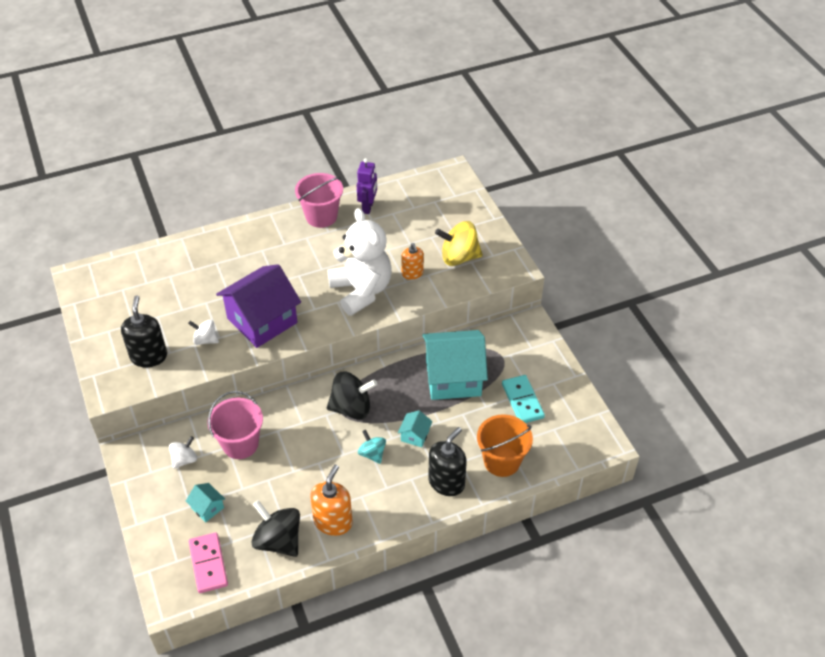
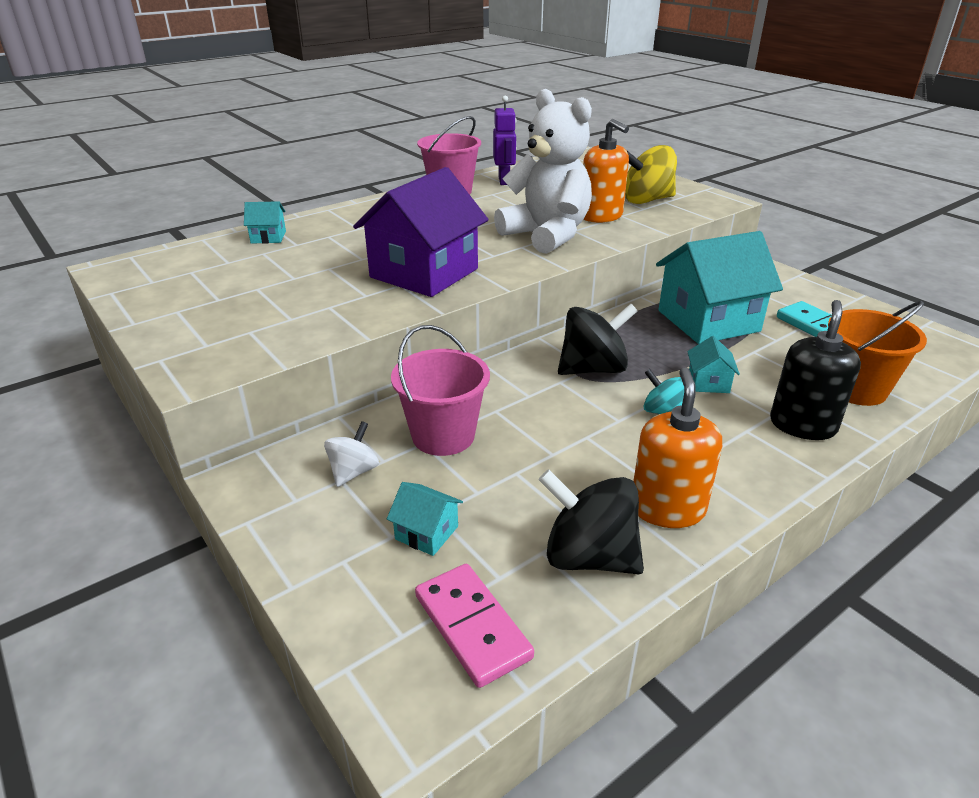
camera: 15 degrees left, 15 degrees down
black soap dispenser [121,295,167,367] -> none
white spinning top [188,319,219,345] -> none
orange soap dispenser [401,243,424,280] -> orange soap dispenser [583,119,629,223], size x1.56
none -> turquoise house [244,201,286,244]

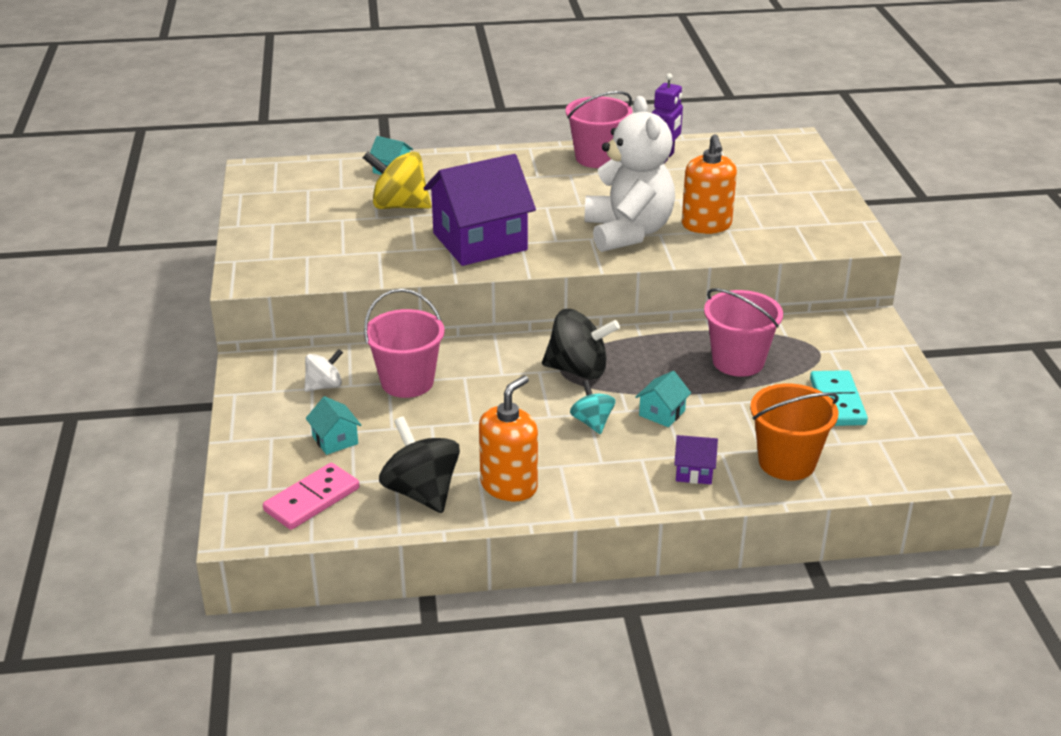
camera: 30 degrees right, 0 degrees up
pink domino [415,564,534,688] -> pink domino turned 45 degrees clockwise [263,463,359,530]
yellow spinning top [625,145,677,204] -> yellow spinning top moved to [363,151,432,209]
turquoise house [656,231,783,344] -> pink bucket [704,288,783,377]
black soap dispenser [770,300,861,440] -> purple house [674,435,718,484]

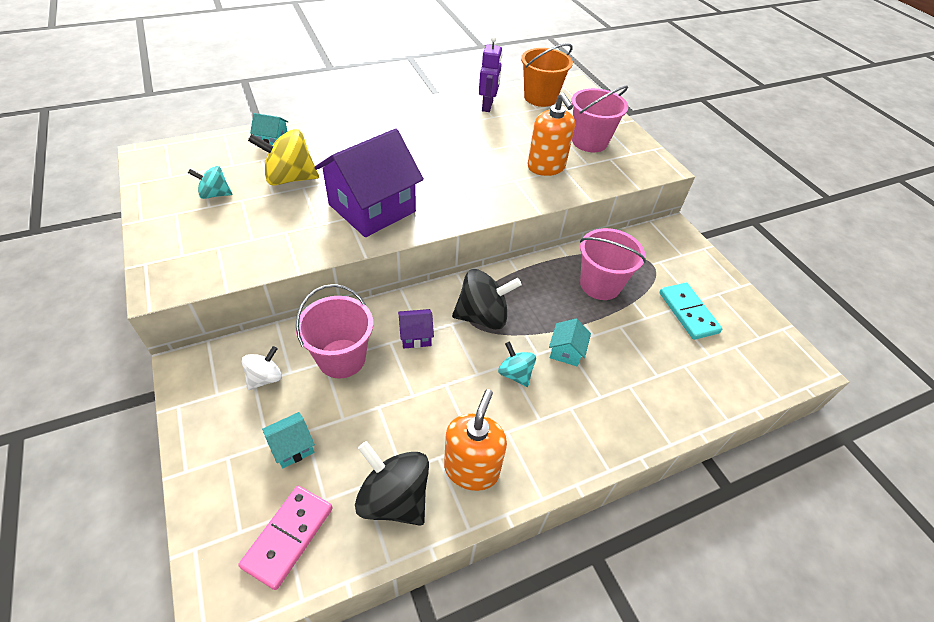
camera: 20 degrees left, 15 degrees up
turquoise house [306,396,361,455] -> turquoise house turned 75 degrees counterclockwise [262,412,315,468]
pink bucket [566,91,632,168] -> pink bucket moved to [571,86,628,152]
white teddy bear [585,96,675,252] -> none
purple house [674,435,718,484] -> purple house moved to [398,309,434,349]
orange bucket [750,384,839,480] -> orange bucket moved to [521,43,573,107]
none -> turquoise spinning top [188,166,232,199]

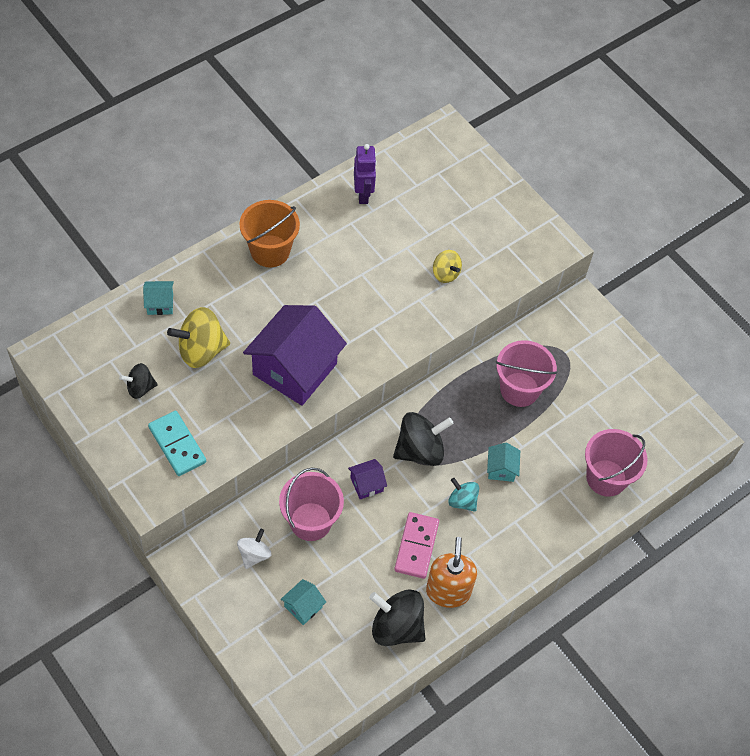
camera: 15 degrees left, 10 degrees up
turquoise spinning top [188,166,232,199] -> black spinning top [119,363,158,399]
pink domino [238,486,333,590] -> pink domino moved to [394,512,439,579]
orange bucket [521,43,573,107] -> orange bucket moved to [239,200,300,267]
orange soap dispenser [528,93,575,176] -> yellow spinning top [433,250,462,283]
pink bucket [571,86,628,152] -> pink bucket moved to [585,429,648,497]
turquoise domino [659,283,722,340] -> turquoise domino moved to [148,411,206,476]

